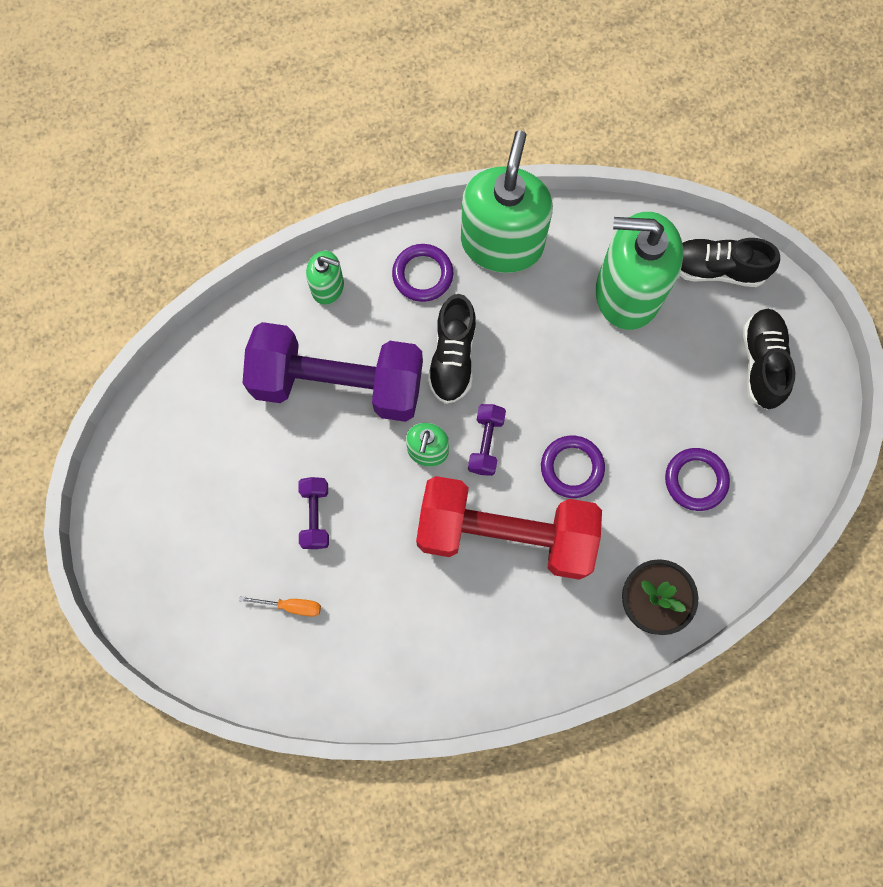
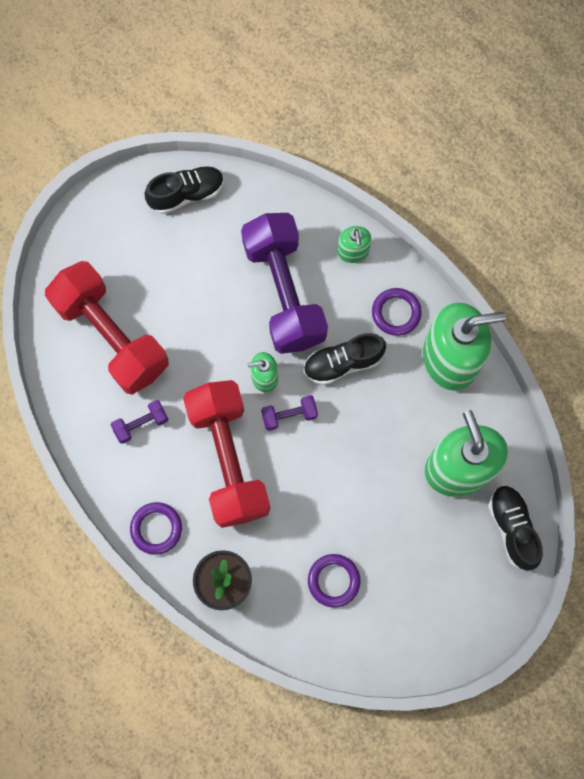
camera: 65 degrees right, 0 degrees up
orange screwdriver [239,596,321,617] -> red dumbbell [45,261,169,395]
purple dumbbell [298,477,329,549] -> purple dumbbell moved to [111,400,168,444]
purple ring [541,436,605,498] -> purple ring moved to [130,502,182,555]
black shoe [743,309,795,410] -> black shoe moved to [144,166,224,214]

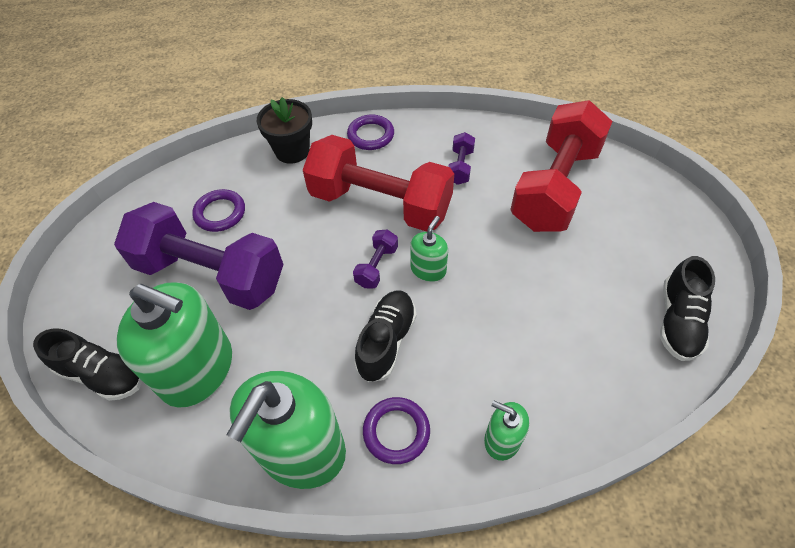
camera: 130 degrees right, 20 degrees down
red dumbbell [45,261,169,395] -> red dumbbell turned 60 degrees counterclockwise [510,100,613,232]
purple dumbbell [241,213,328,354] -> purple dumbbell moved to [114,202,283,310]

